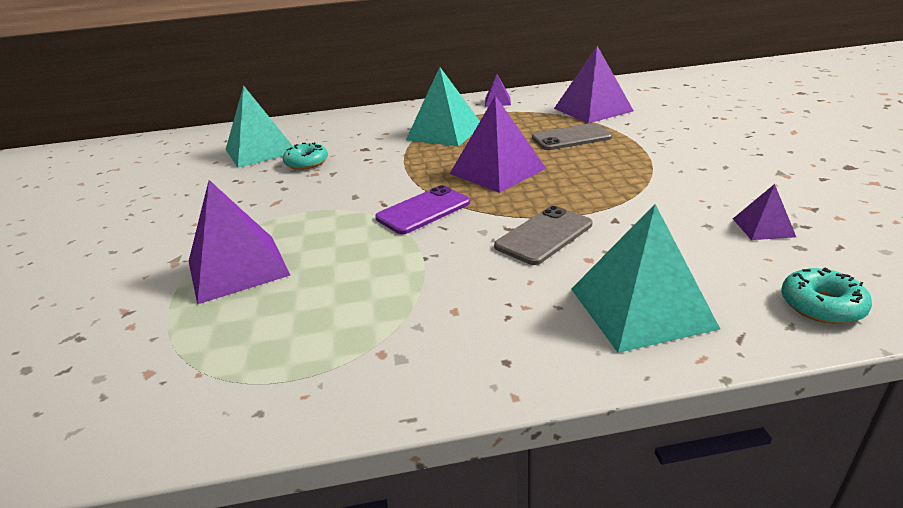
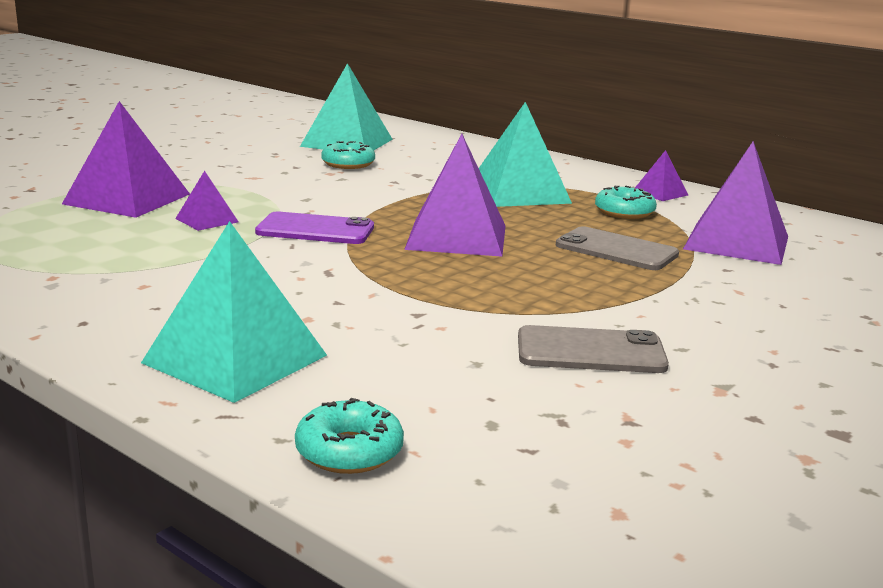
camera: 45 degrees right, 10 degrees down
grey phone [494,206,592,265] -> grey phone moved to [518,325,669,373]
purple pyramid [733,184,796,240] -> purple pyramid moved to [175,171,239,231]
none -> turquoise donut [595,186,657,219]

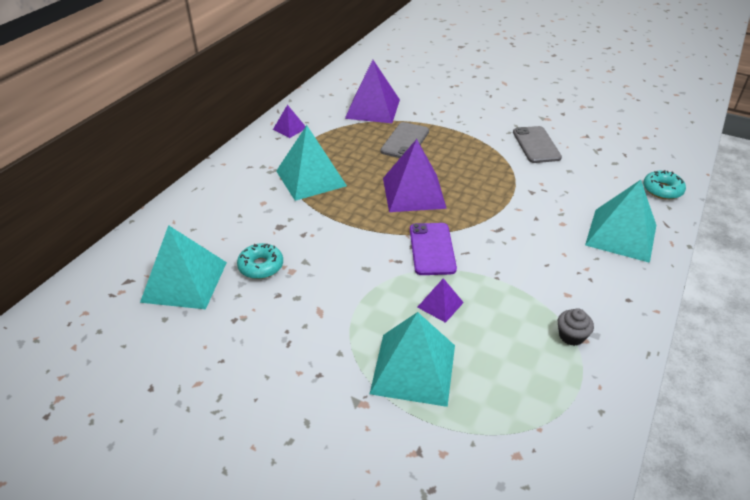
camera: 100 degrees left, 20 degrees up
purple pyramid [62,101,190,218] -> turquoise pyramid [370,312,455,407]
turquoise donut [595,186,657,219] -> none
none -> grey cupcake [558,308,594,346]

